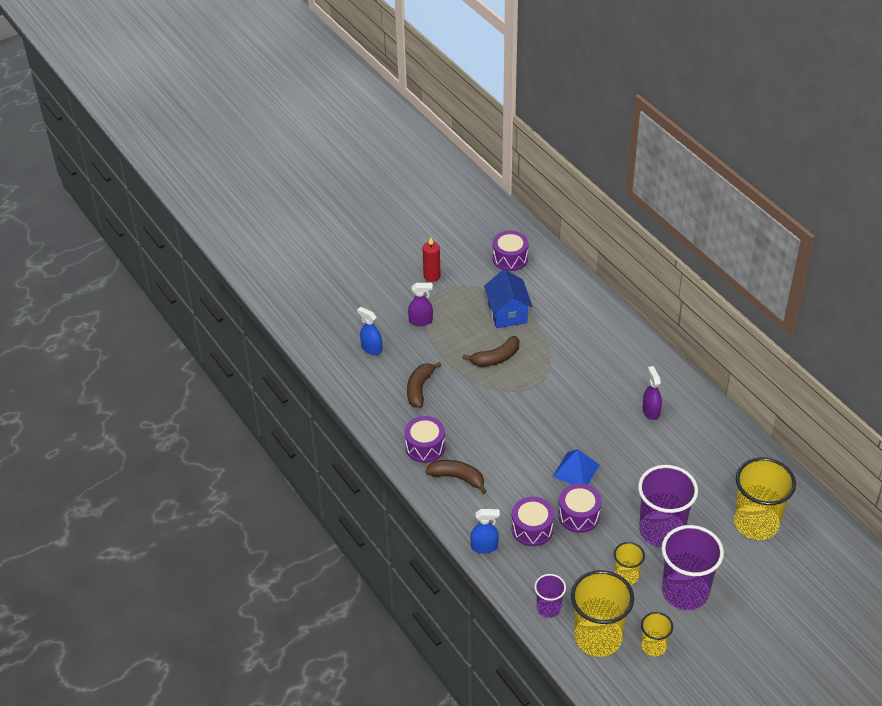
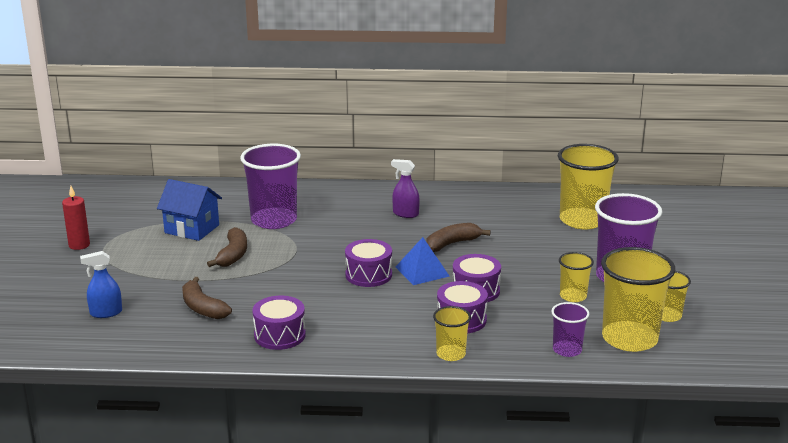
camera: 55 degrees left, 20 degrees down
purple spray bottle [408,283,433,326] -> none
brown banana [425,460,487,494] -> brown banana moved to [426,223,491,252]
blue spray bottle [470,509,500,553] -> yellow cup [433,306,471,361]
purple drum [492,231,529,271] -> purple drum moved to [345,239,392,287]
purple cup [638,465,698,547] -> purple cup moved to [240,144,301,229]

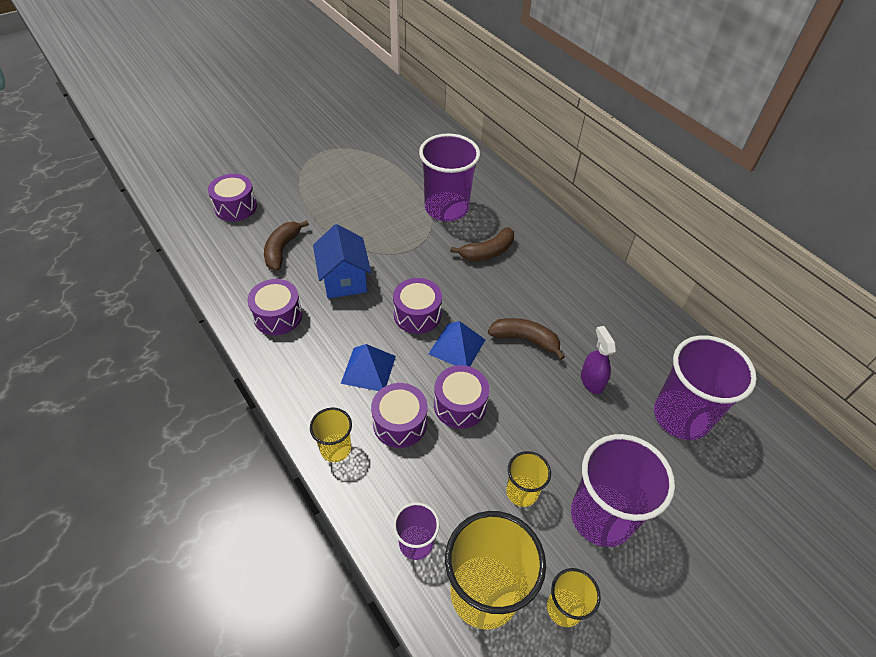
camera: 50 degrees right, 25 degrees up
red candle [62,186,90,250] -> none
blue spray bottle [80,251,122,318] -> purple drum [208,174,257,221]
blue house [157,179,222,241] -> blue house moved to [313,224,371,299]
brown banana [207,227,247,267] -> brown banana moved to [450,227,514,261]
purple spray bottle [391,159,420,218] -> purple spray bottle moved to [581,326,616,394]
yellow cup [558,144,619,229] -> purple cup [654,335,757,440]
none -> blue pyramid [341,344,396,391]

